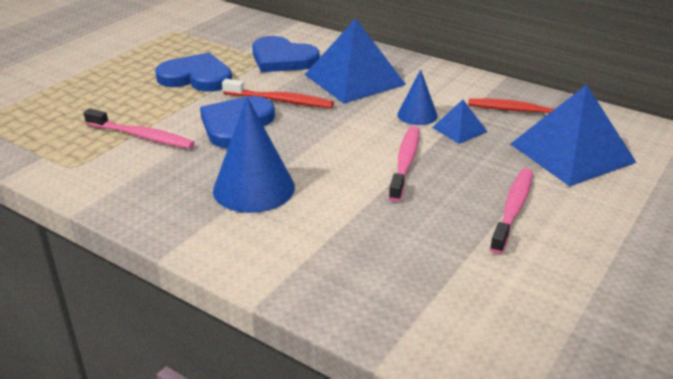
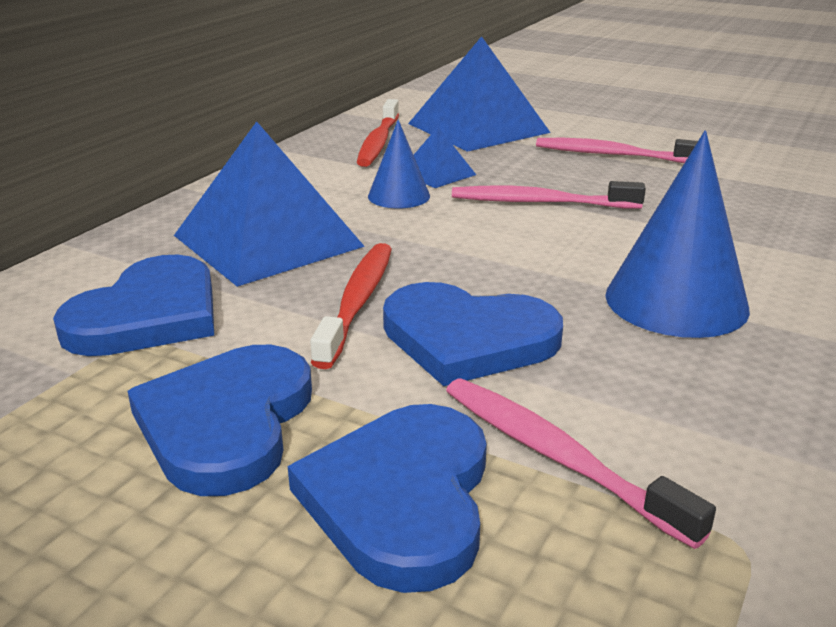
camera: 95 degrees left, 5 degrees down
pink toothbrush [84,108,195,149] -> pink toothbrush turned 60 degrees counterclockwise [446,379,716,549]
none -> blue heart [288,404,487,593]

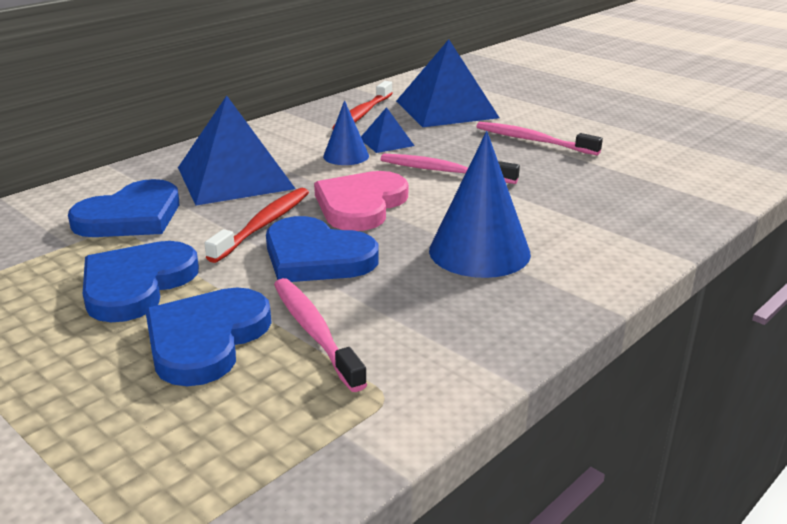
camera: 15 degrees right, 0 degrees up
none -> pink heart [314,171,408,231]

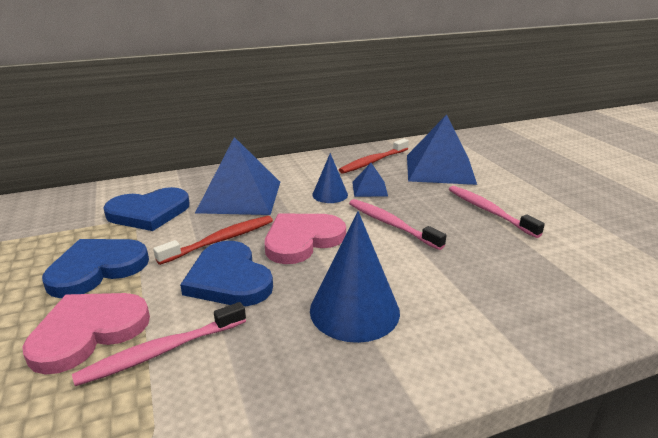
camera: 25 degrees right, 0 degrees up
blue heart [145,288,272,386] -> pink heart [22,293,150,375]
pink toothbrush [274,278,367,392] -> pink toothbrush turned 120 degrees counterclockwise [72,302,246,386]

